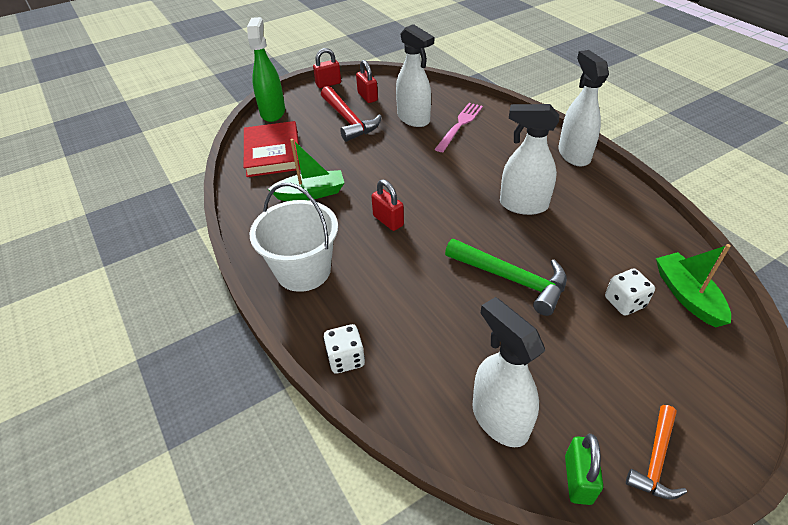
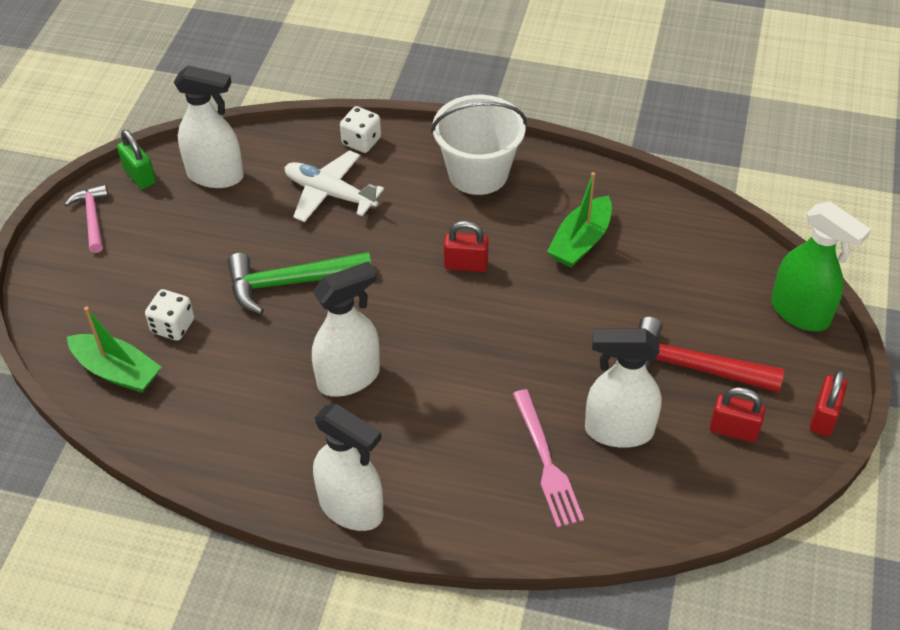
camera: 135 degrees right, 5 degrees up
red book [244,121,300,177] -> none
orange hammer [626,405,687,500] -> pink hammer [65,184,109,253]
none -> white plane [285,150,384,222]

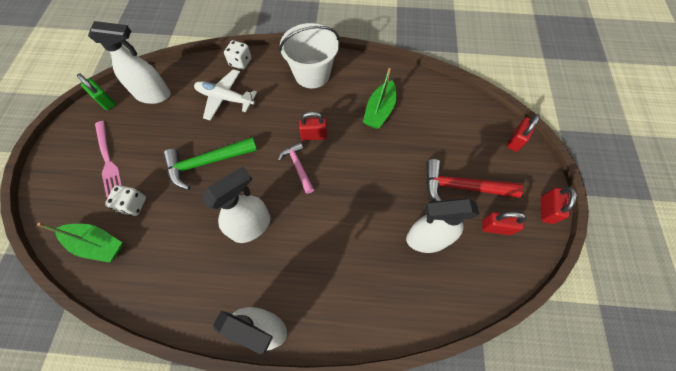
camera: 10 degrees left, 15 degrees up
pink hammer [65,184,109,253] -> pink hammer moved to [278,142,314,194]
pink fork [513,389,584,528] -> pink fork moved to [95,121,122,198]
green spray bottle [771,202,871,331] -> red padlock [507,114,540,152]

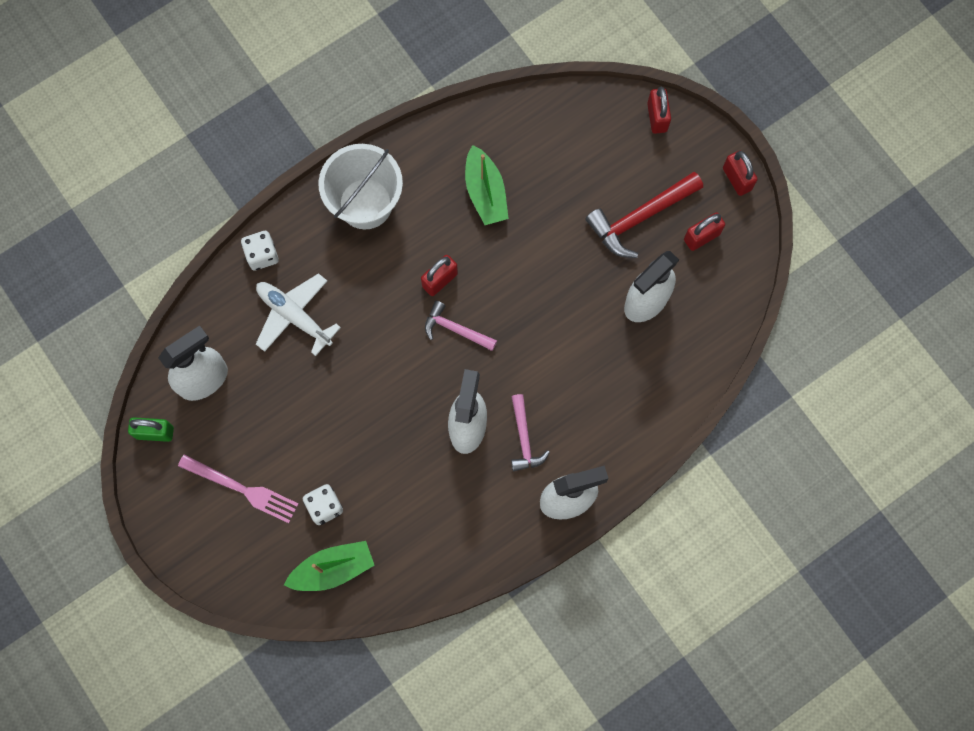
camera: 40 degrees left, 10 degrees up
green hammer [163,137,257,190] -> none
white plane [194,69,257,121] -> white plane turned 60 degrees clockwise [256,273,341,356]
none -> pink hammer [511,394,550,471]

